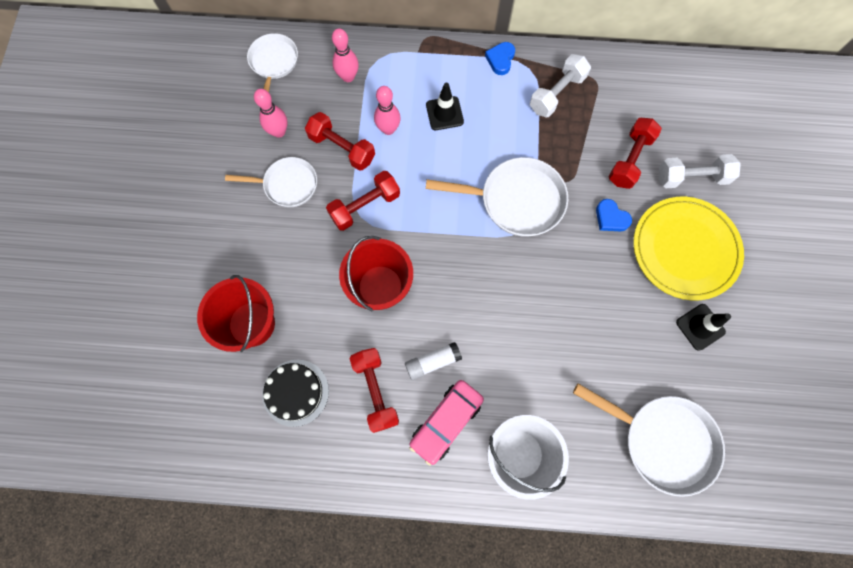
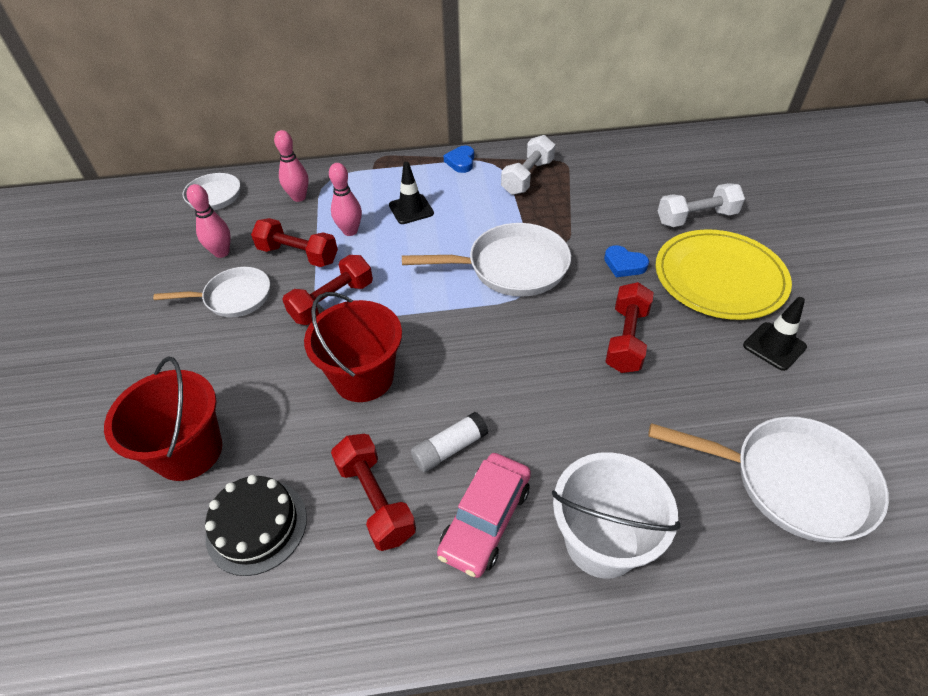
camera: 10 degrees left, 25 degrees down
red dumbbell [609,118,662,189] -> red dumbbell moved to [605,282,654,373]

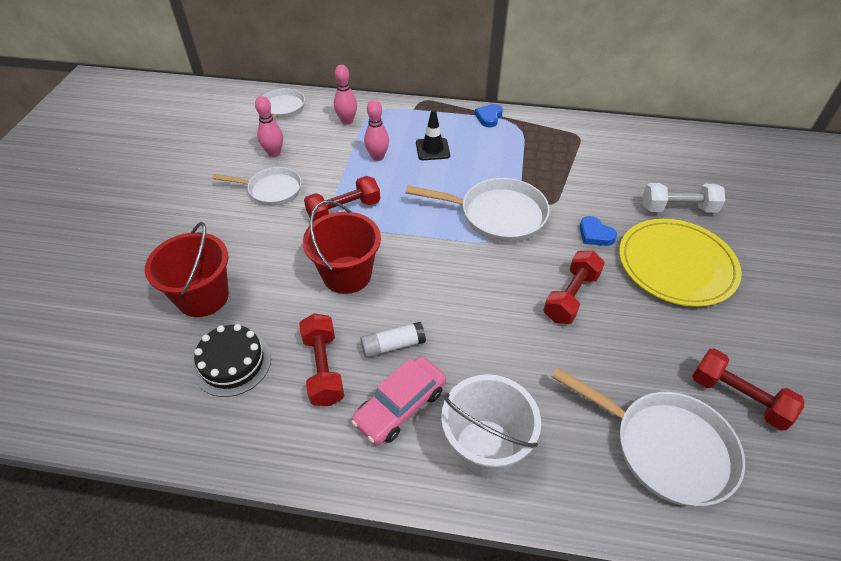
camera: 15 degrees right, 0 degrees up
red dumbbell [251,218,338,267] -> red dumbbell moved to [692,348,804,430]
white dumbbell [501,135,555,195] -> none
black traffic cone [743,297,807,371] -> none

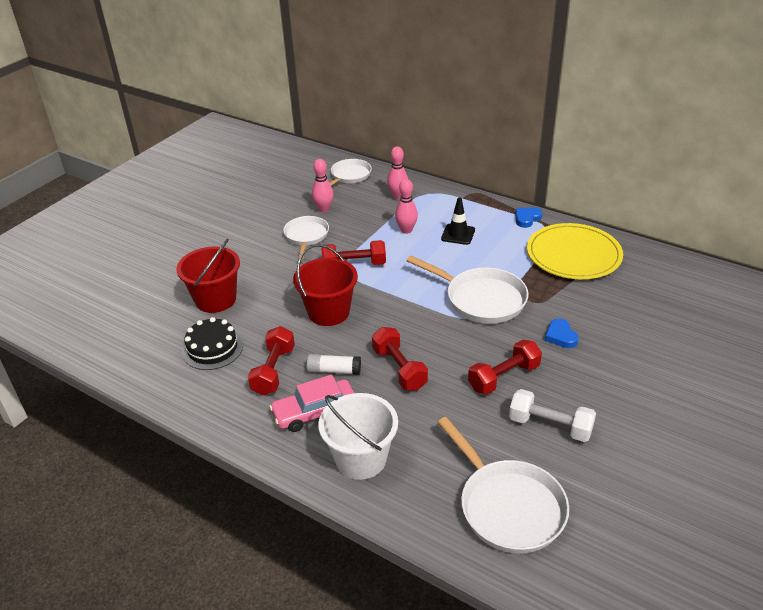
camera: 25 degrees right, 10 degrees down
white pan [212,167,301,206] -> white pan turned 120 degrees counterclockwise [283,216,329,259]
yellow plate [619,219,742,307] -> yellow plate moved to [527,223,623,279]
white dumbbell [643,183,725,213] -> white dumbbell moved to [509,389,596,442]
red dumbbell [692,348,804,430] -> red dumbbell moved to [372,327,428,391]

